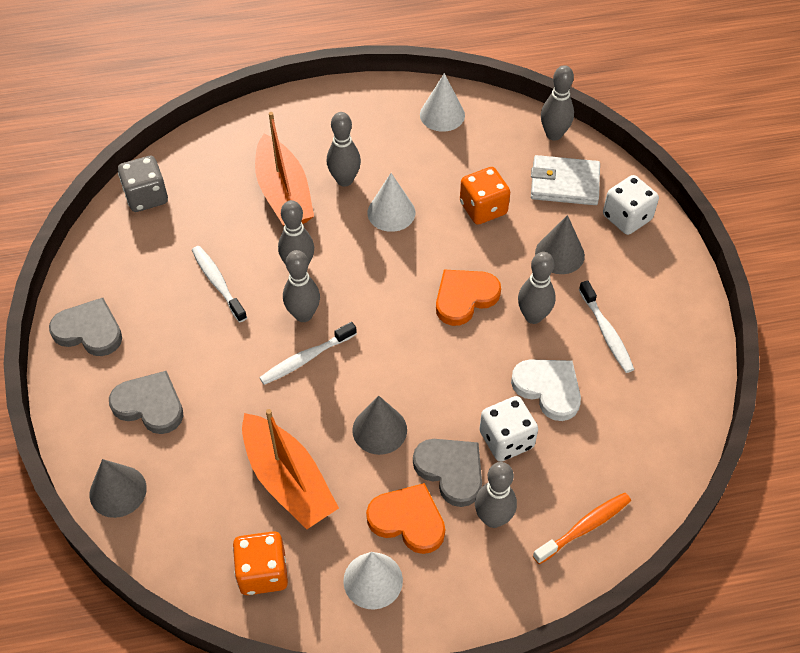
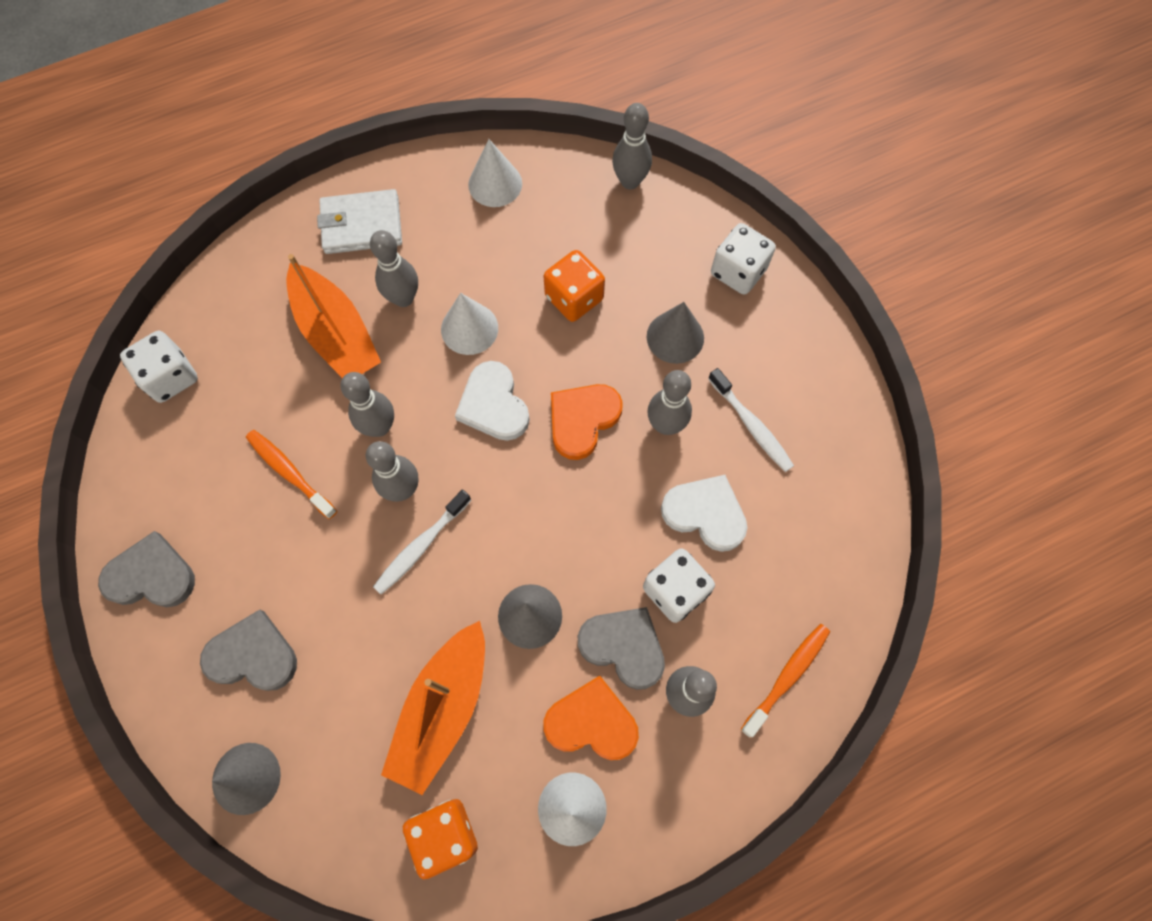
camera: 15 degrees left, 15 degrees up
grey dice [118,156,168,212] -> white dice [120,331,198,403]
white toothbrush [192,246,247,322] -> orange toothbrush [246,430,337,519]
orange boat [242,409,339,529] -> orange boat turned 75 degrees clockwise [381,621,485,795]
white wallet [531,155,600,205] -> white wallet moved to [317,189,402,254]
none -> white heart [455,361,530,441]

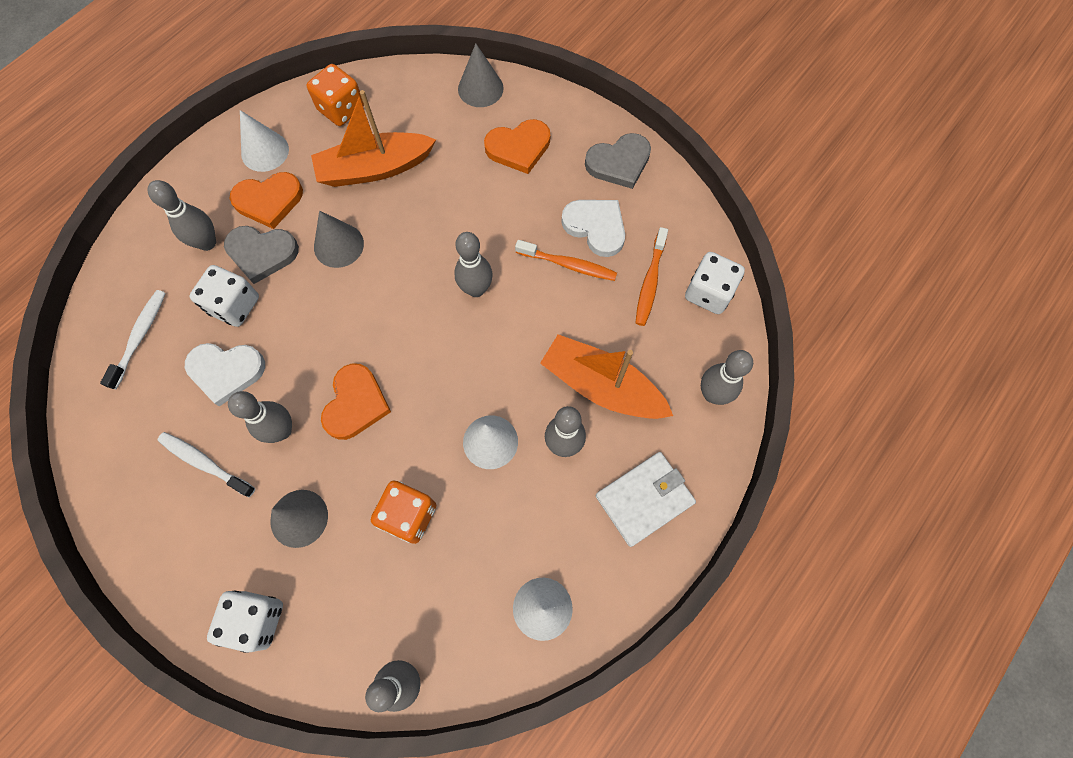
camera: 155 degrees right, 0 degrees up
grey heart [200,610,297,691] -> orange heart [484,119,550,174]
grey bowling pin [340,372,394,437] -> grey bowling pin moved to [701,350,753,405]
white toothbrush [373,490,471,595] -> white toothbrush moved to [100,290,166,389]
orange boat [381,621,485,795] -> orange boat turned 105 degrees counterclockwise [311,90,436,187]
white heart [455,361,530,441] -> white heart moved to [561,200,625,257]
orange toothbrush [741,624,830,738] -> orange toothbrush moved to [635,227,668,326]

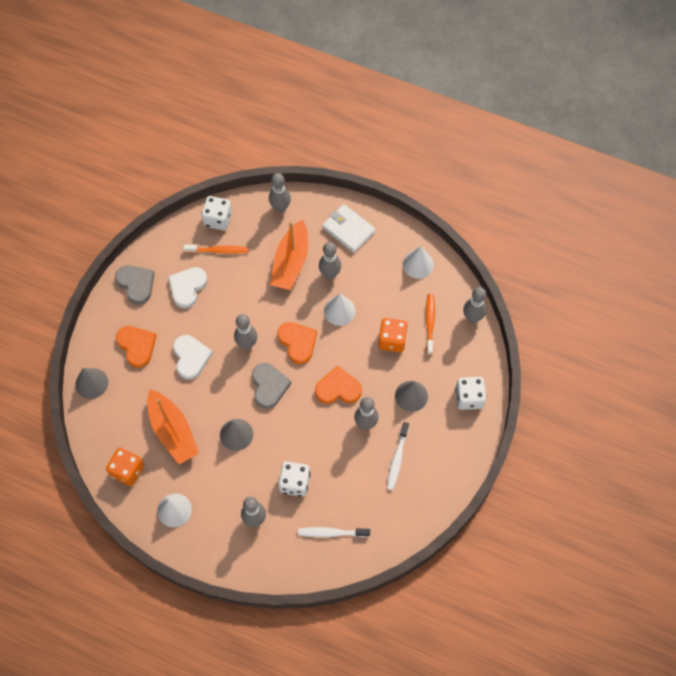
camera: 105 degrees left, 5 degrees down
white heart [185,343,265,407] -> white heart moved to [173,335,213,380]
grey heart [224,226,299,284] -> grey heart moved to [252,363,291,409]
orange heart [230,172,303,229] -> orange heart moved to [277,322,317,364]
orange toothbrush [515,240,617,281] -> orange toothbrush moved to [426,294,435,355]

